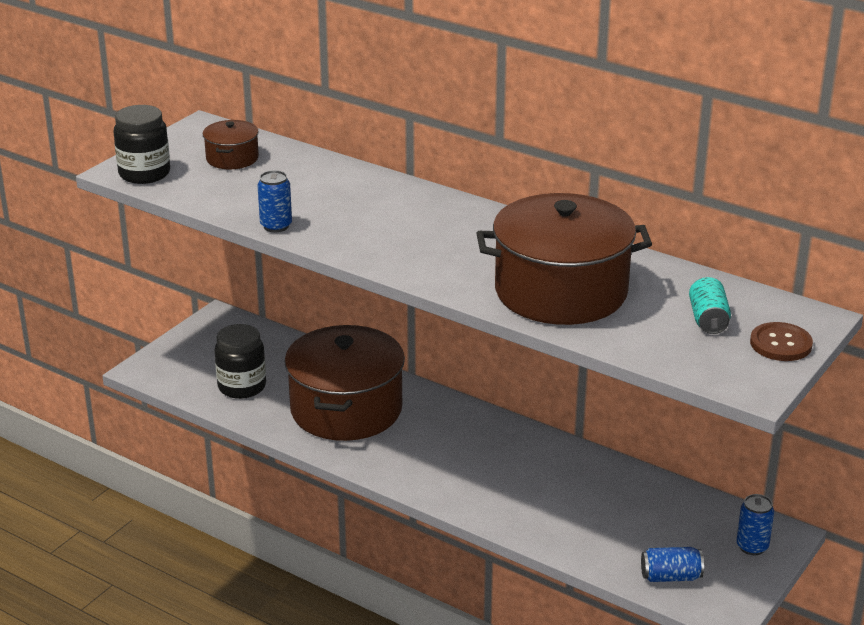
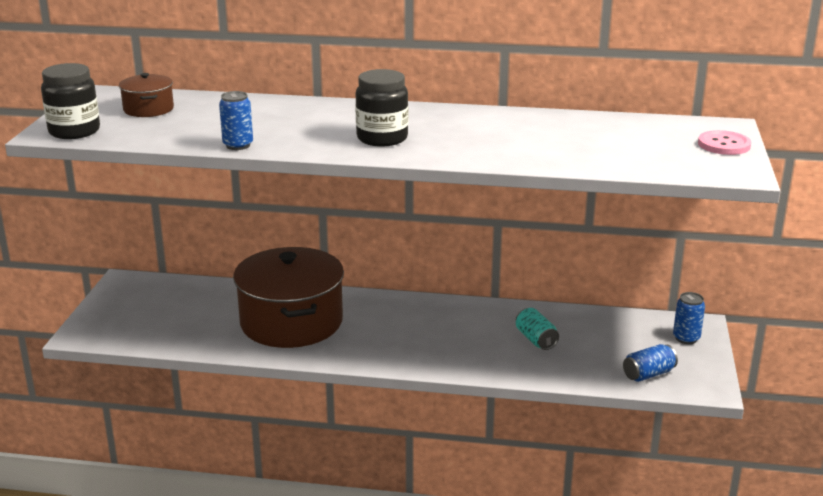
camera: 25 degrees left, 5 degrees down
black jar [215,324,266,399] -> black jar moved to [355,69,408,147]
brown pot [476,193,652,325] -> none
turquoise can [689,277,731,334] -> turquoise can moved to [516,308,559,350]
brown button [750,322,813,361] -> pink button [698,130,751,155]

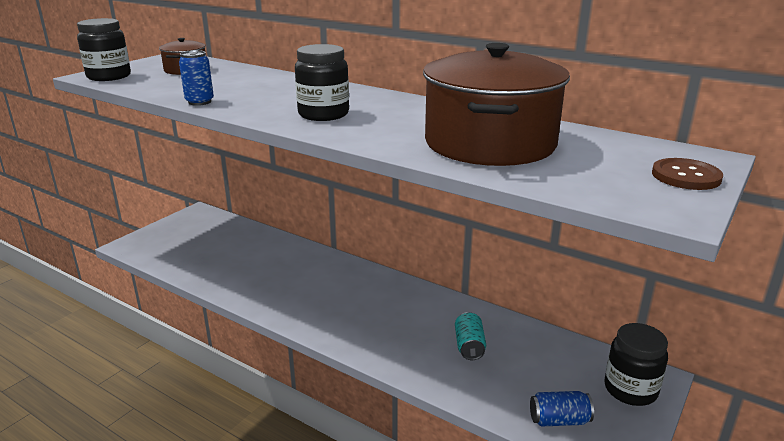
camera: 25 degrees right, 0 degrees up
brown pot [233,247,344,348] -> brown pot moved to [423,43,570,166]
blue can [673,292,705,344] -> black jar [604,323,668,406]
pink button [698,130,751,155] -> brown button [652,158,723,190]

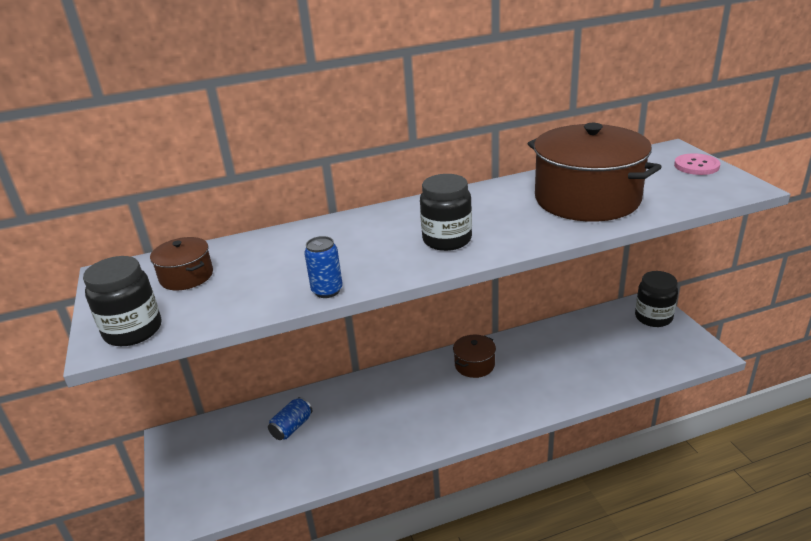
camera: 50 degrees left, 5 degrees up
turquoise can [455,312,486,360] -> none
blue can [530,391,594,427] -> blue can moved to [268,397,312,440]
brown button [652,158,723,190] -> pink button [674,153,720,175]
none -> brown pot [453,335,496,378]

